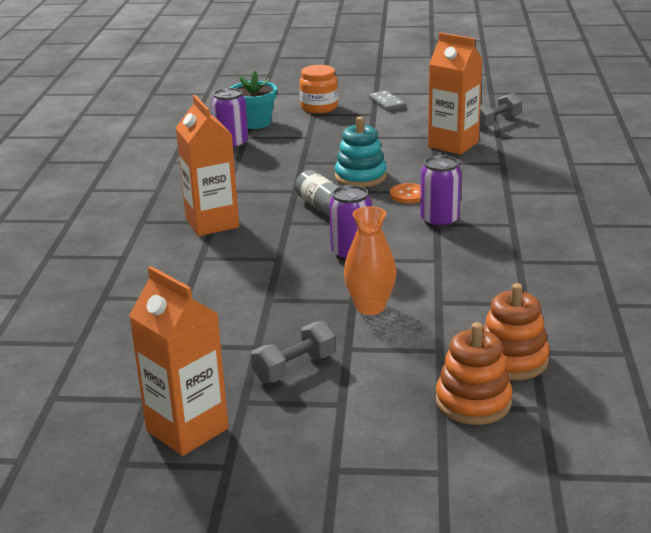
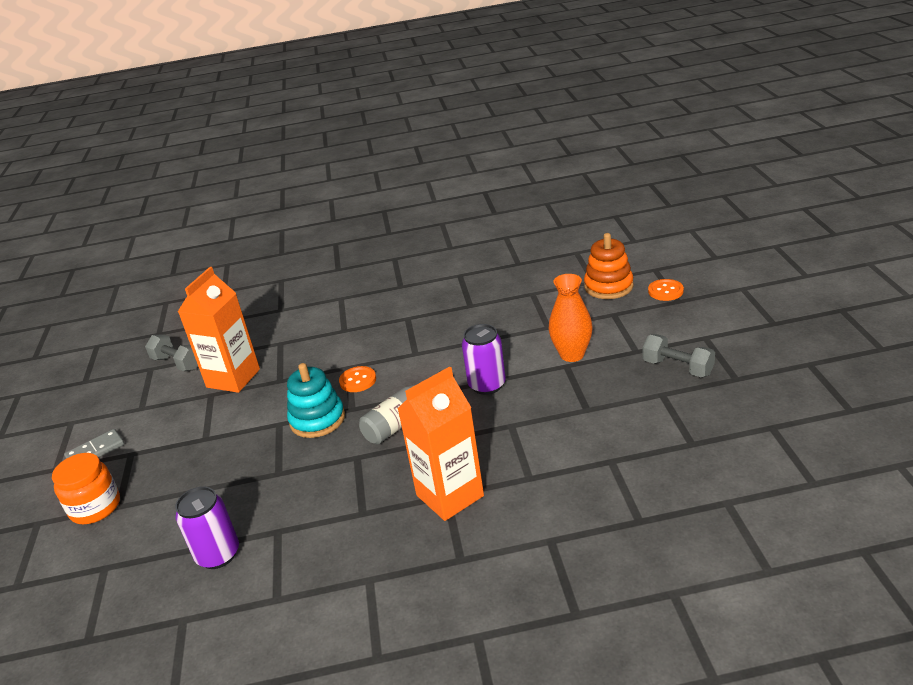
camera: 100 degrees left, 5 degrees up
orange carton [129,266,229,456] -> none
turquoise flower pot [230,71,277,129] -> none
purple can [420,155,461,228] -> none
orange stacking toy [436,322,513,425] -> orange button [648,279,684,301]

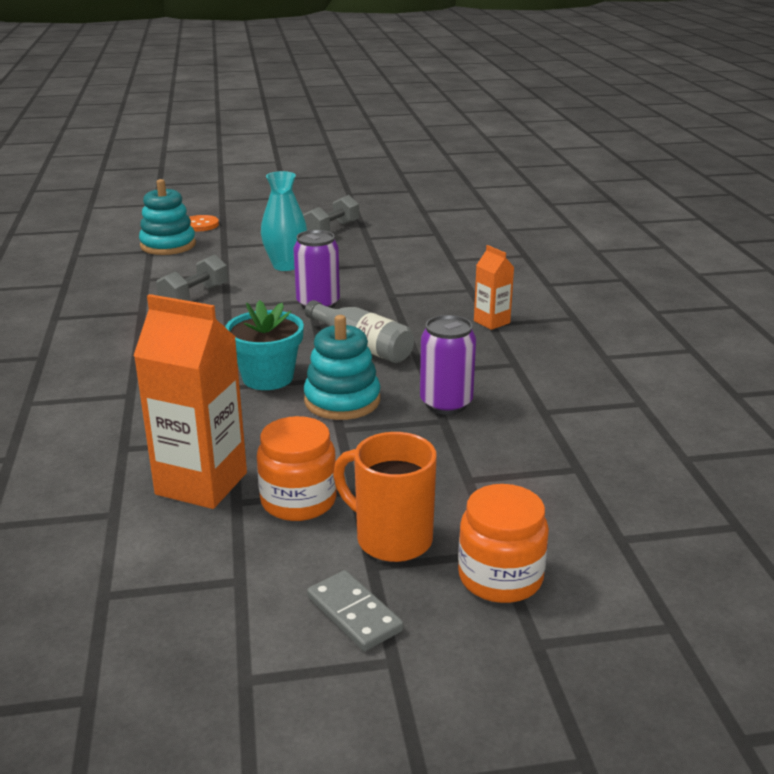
camera: 95 degrees left, 5 degrees down
grey dumbbell [145,334,198,371] -> grey dumbbell moved to [156,254,228,301]
purple can [175,487,239,569] -> purple can moved to [420,315,476,415]
orange button [339,366,376,392] -> turquoise flower pot [225,300,304,390]
orange carton [397,367,484,521] -> orange carton [474,245,514,330], size x0.52
orange vase [549,274,593,362] -> turquoise vase [261,171,307,271]
orange stacking toy [584,233,633,299] -> turquoise stacking toy [139,179,196,255]
none -> orange jar [257,416,337,521]
none -> orange mug [333,432,437,562]

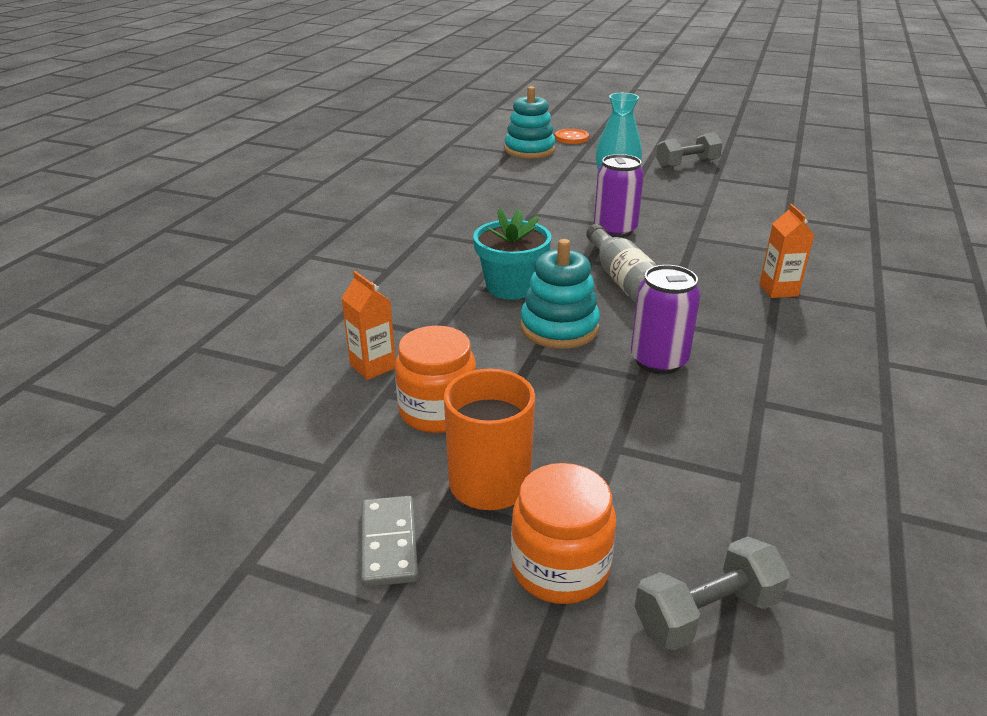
camera: 30 degrees right, 5 degrees up
orange carton [134,294,247,509] -> orange carton [342,271,396,380], size x0.52
grey dumbbell [156,254,228,301] -> grey dumbbell moved to [635,536,790,651]

